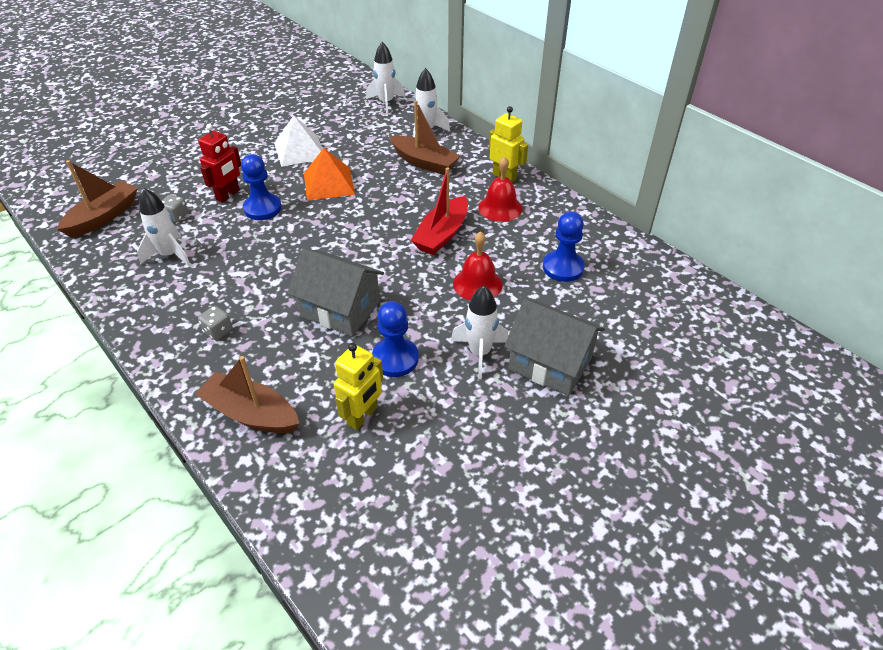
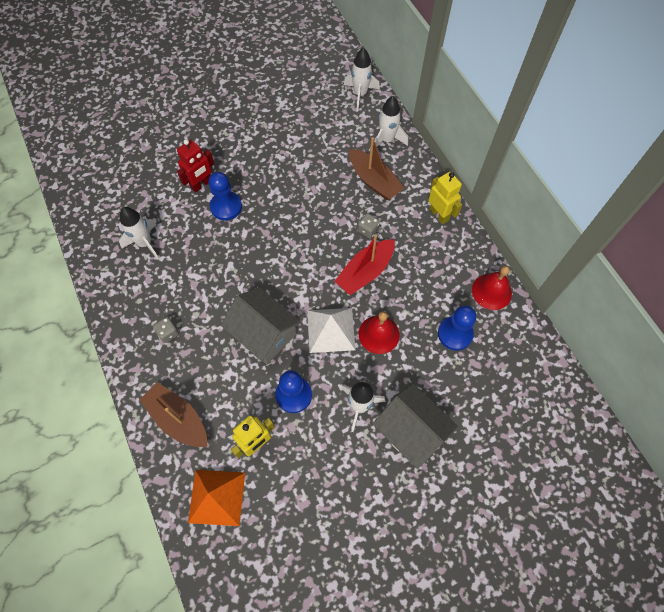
camera: 15 degrees right, 20 degrees up
brown boat [57,160,138,238] -> none
grey dice [162,195,188,222] -> grey dice moved to [358,213,380,238]
white pyramid [274,115,322,167] -> white pyramid moved to [307,308,356,353]
orange pyramid [304,148,355,201] -> orange pyramid moved to [188,470,245,526]
red bell [478,156,522,222] -> red bell moved to [472,266,512,310]

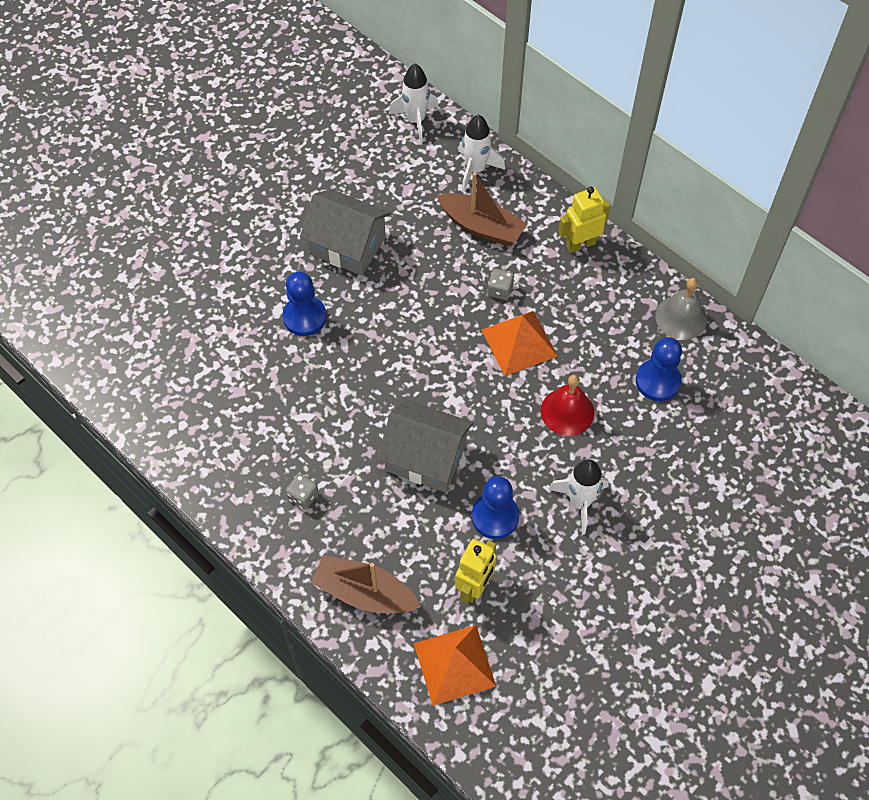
camera: 20 degrees left, 5 degrees down
white rocket [119,207,159,260] -> none
red robot [177,139,214,193] -> none
white pyramid [307,308,356,353] -> none
red boat [334,234,395,295] -> orange pyramid [482,311,558,376]
grey house [373,383,458,469] -> grey house moved to [300,189,391,276]
yellow robot [428,172,462,224] -> yellow robot turned 60 degrees counterclockwise [558,186,610,253]
red bell [472,266,512,310] -> grey bell [655,278,707,340]

